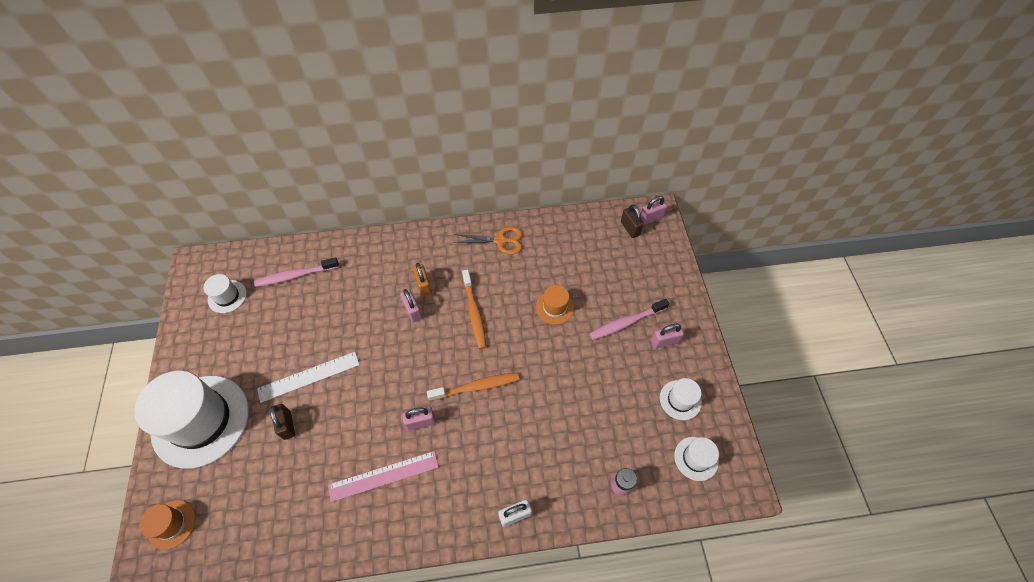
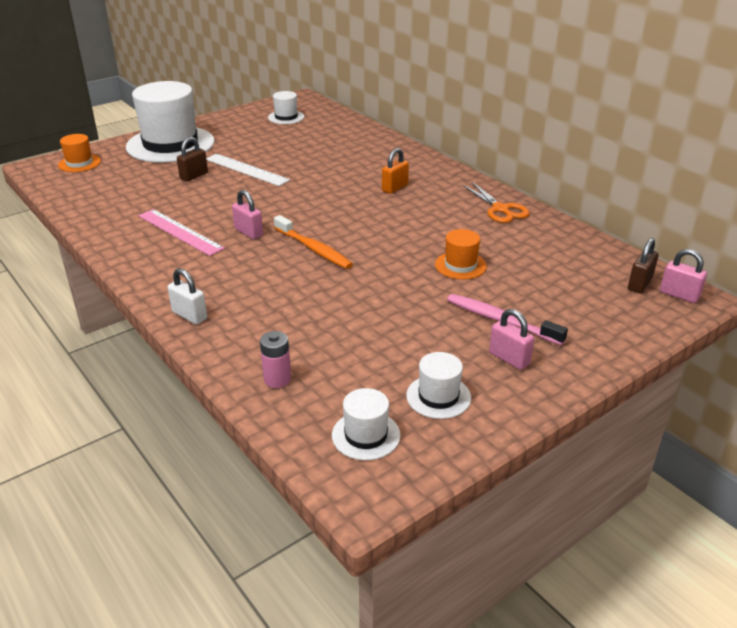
camera: 60 degrees right, 25 degrees down
pink toothbrush [254,257,339,287] -> none
pink padlock [400,289,422,323] -> none
orange toothbrush [462,269,486,349] -> none

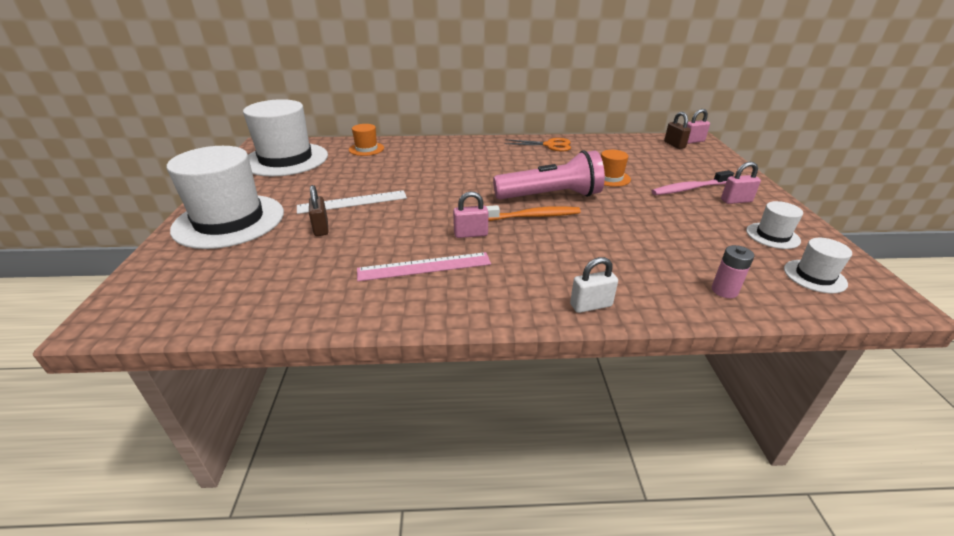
camera: 55 degrees left, 0 degrees up
orange hat [58,134,101,172] -> orange hat moved to [349,124,384,156]
white hat [268,91,304,124] -> white hat [243,99,328,176], size x2.22
orange padlock [382,148,409,194] -> none
none -> pink flashlight [493,150,605,200]

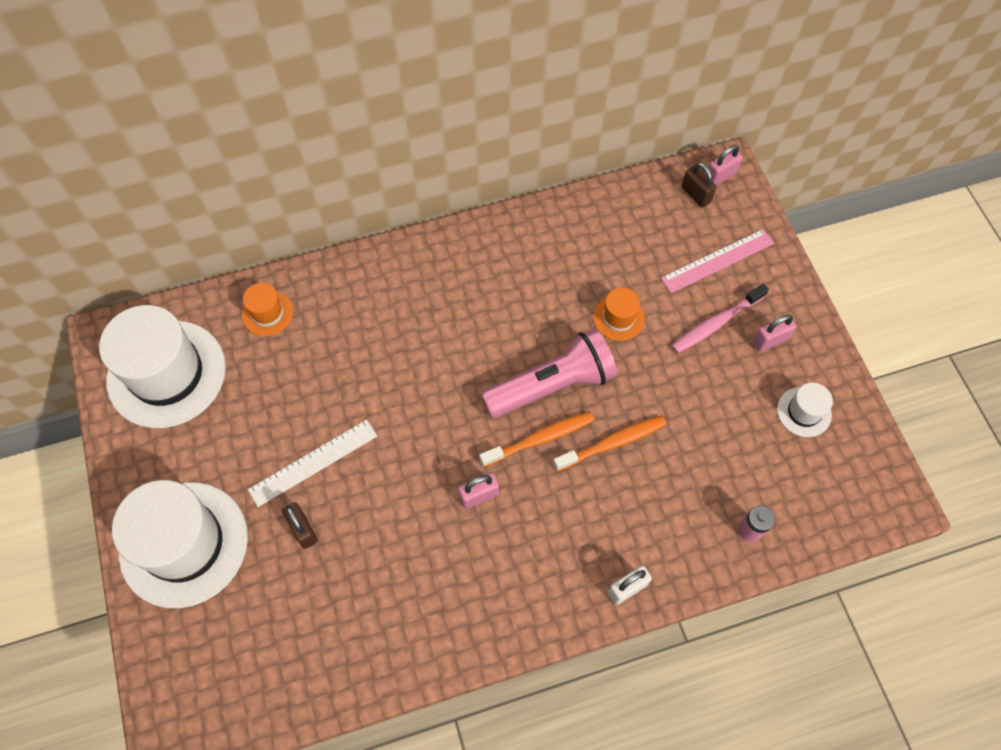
camera: 15 degrees left, 30 degrees up
pink ruler [357,252,491,281] -> pink ruler moved to [661,229,774,293]
orange scissors [504,138,571,151] -> none
white hat [784,238,852,293] -> none
none -> orange toothbrush [553,415,667,471]

